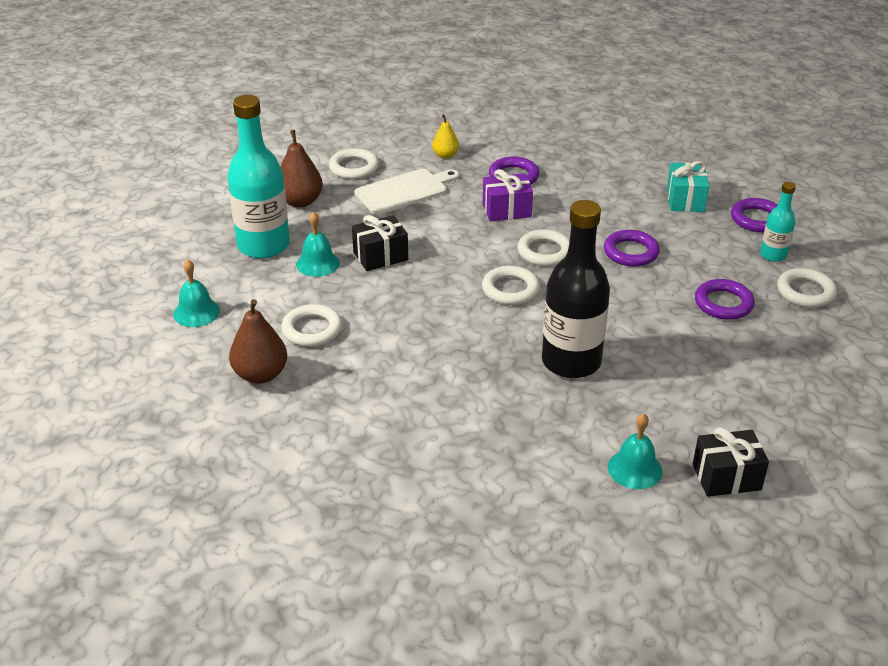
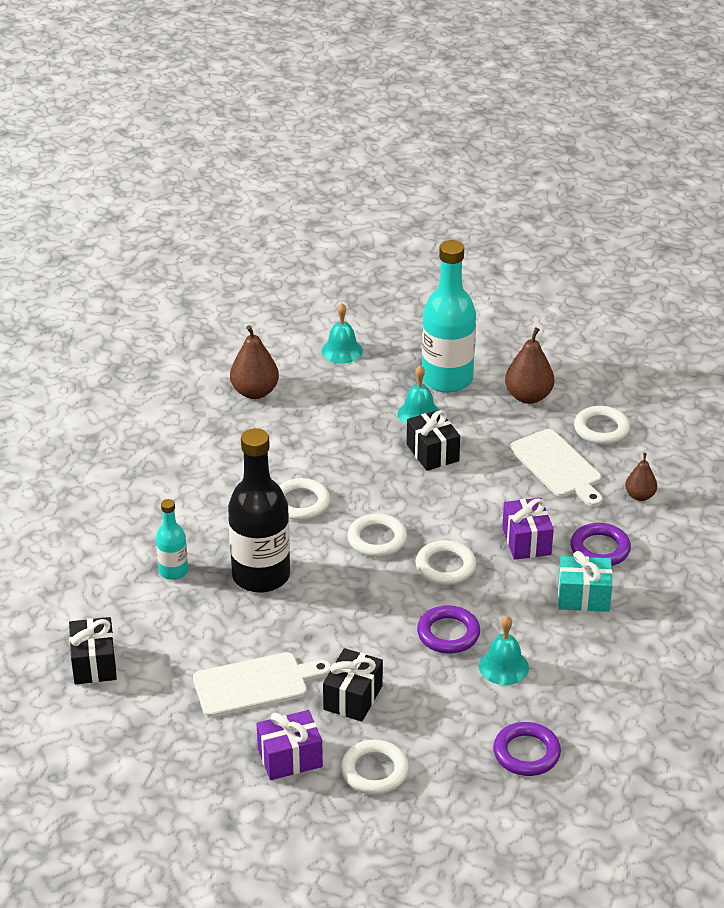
camera: 90 degrees right, 0 degrees up
white ring [281,304,342,347] -> white ring moved to [279,478,330,520]
yellow pear [432,114,459,159] -> brown pear [625,453,657,501]
turquoise bell [608,413,662,489] -> turquoise bell moved to [479,616,529,685]
turquoise gift [667,161,709,212] -> turquoise gift moved to [558,551,613,612]
purple ring [695,279,755,320] -> black gift [323,648,383,722]
turquoise bottle [760,182,796,262] -> turquoise bottle moved to [156,499,188,580]
none -> white cutting board [193,652,331,717]
none -> purple gift [257,710,323,780]

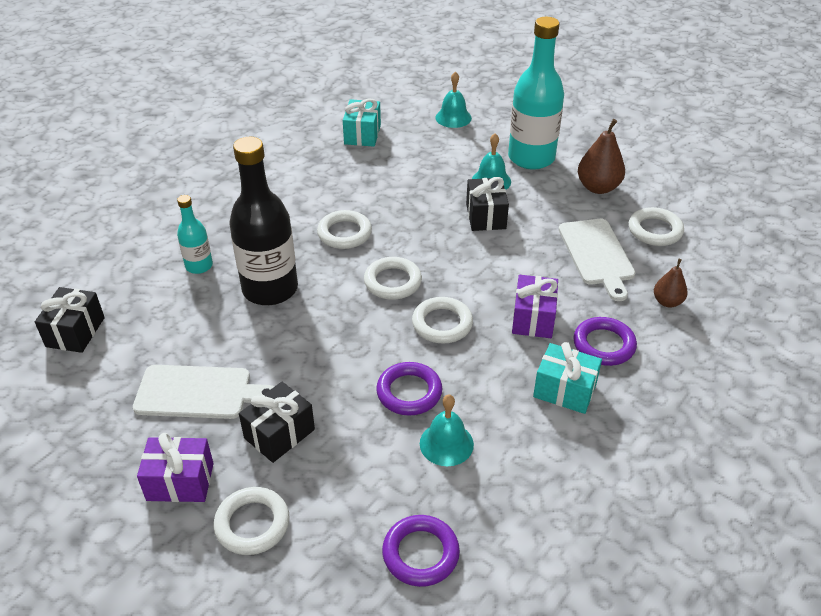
camera: 20 degrees right, 5 degrees up
brown pear [230,325,279,399] -> turquoise gift [343,98,381,147]

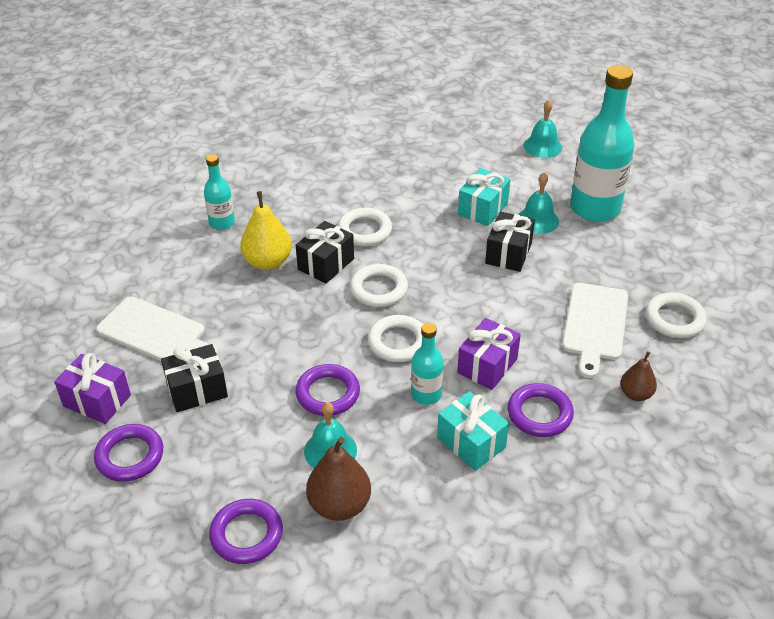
camera: 25 degrees right, 0 degrees up
black gift [35,287,105,353] -> black gift moved to [296,221,354,284]
white ring [214,487,290,555] -> purple ring [94,424,163,482]
black bottle [229,137,298,305] -> yellow pear [240,191,292,270]
turquoise gift [343,98,381,147] -> turquoise gift moved to [458,168,511,226]
brown pear [578,119,625,194] -> brown pear moved to [306,437,371,521]
none -> turquoise bottle [411,323,444,405]

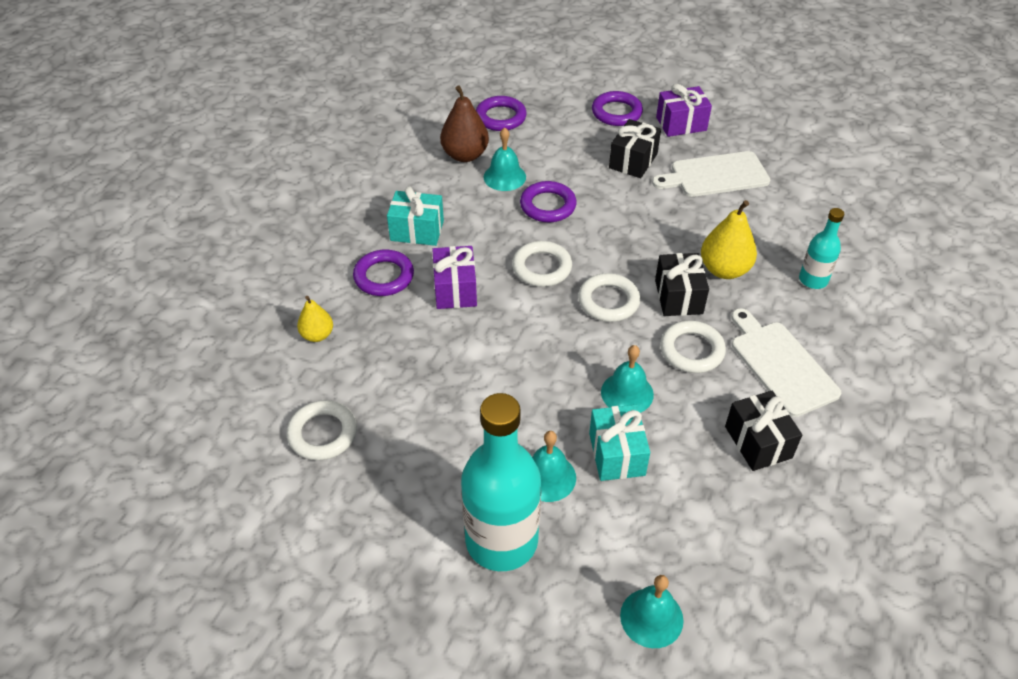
camera: 140 degrees right, 5 degrees up
turquoise bottle [411,323,444,405] -> none
black gift [485,211,535,272] -> black gift moved to [725,391,802,471]
white cutting board [562,283,628,378] -> white cutting board moved to [731,308,841,417]
brown pear [620,351,657,401] -> yellow pear [297,296,333,342]
none -> turquoise bell [601,345,654,413]

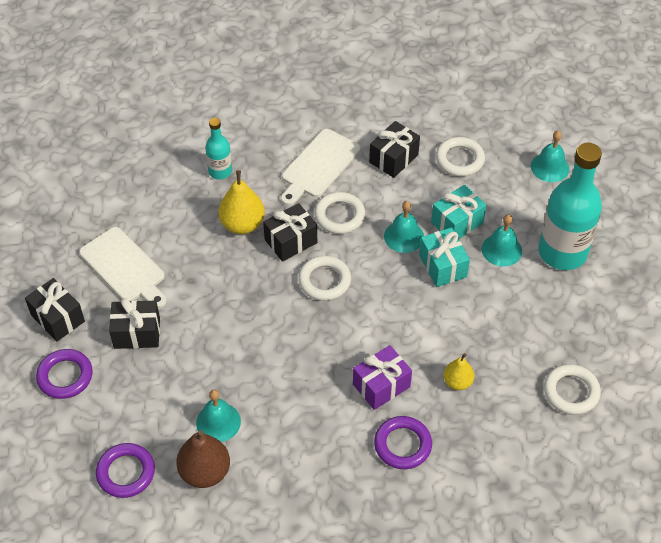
camera: 120 degrees left, 5 degrees up
yellow pear [297,296,333,342] -> yellow pear moved to [443,353,474,390]
turquoise gift [387,186,444,246] -> turquoise gift moved to [419,228,470,287]
white ring [512,241,572,287] -> white ring moved to [436,137,485,177]
purple ring [520,181,577,222] -> none
purple gift [656,84,712,137] -> black gift [25,278,85,341]

